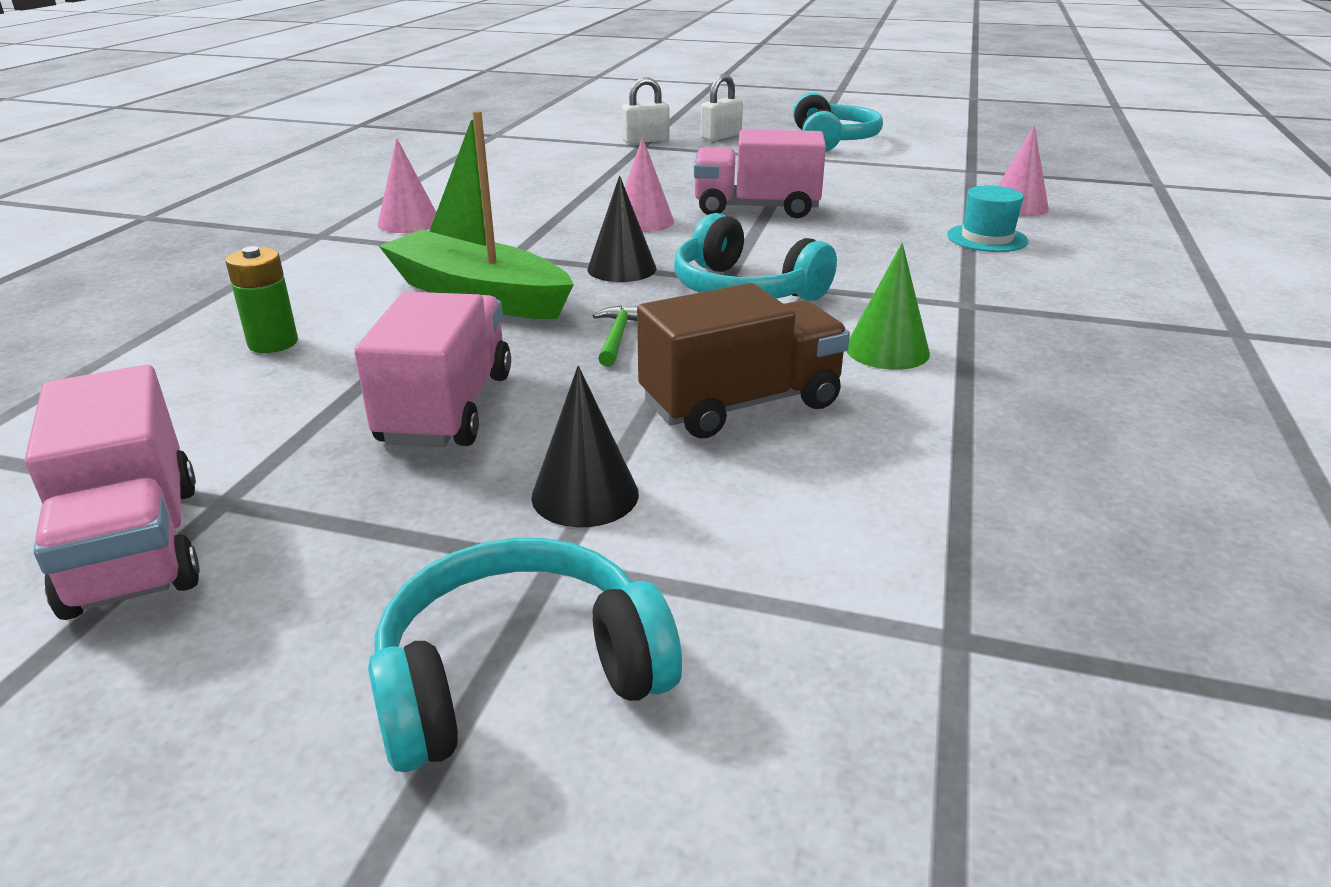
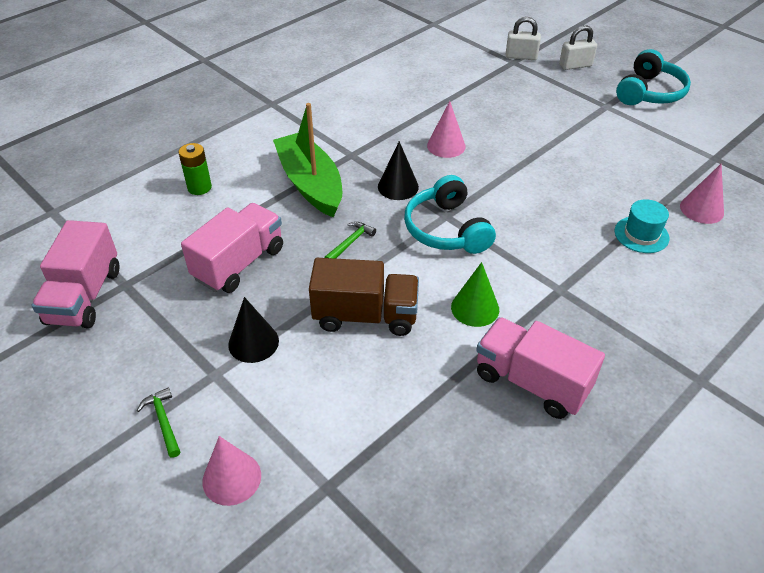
camera: 30 degrees right, 15 degrees up
turquoise headphones [368,538,682,772] -> green hammer [137,387,180,458]
pink cone [378,138,436,233] -> pink cone moved to [202,436,261,506]
pink truck [694,129,826,218] -> pink truck moved to [476,317,605,419]

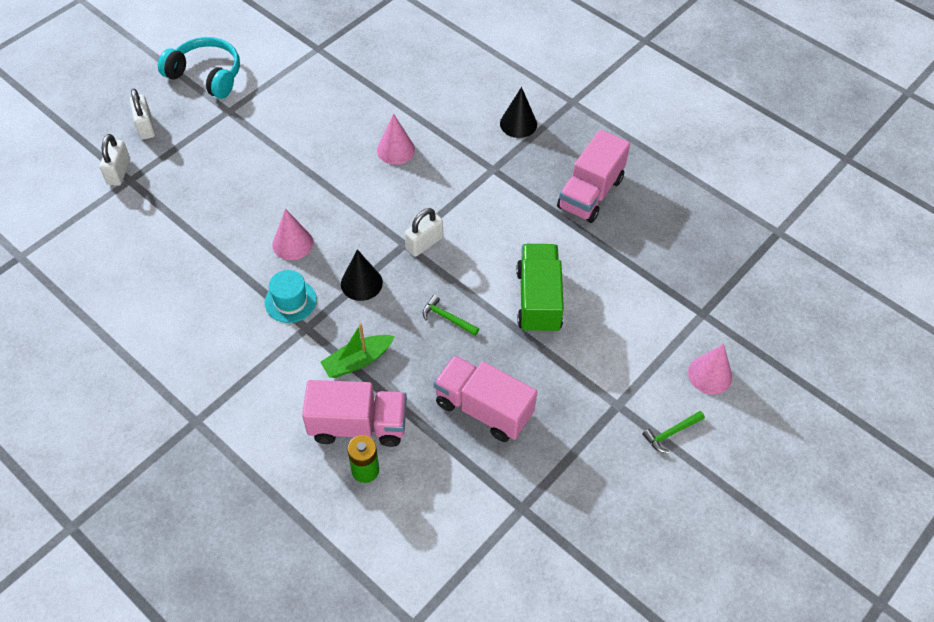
camera: 95 degrees left, 10 degrees up
pink truck [31,220,119,329] -> pink truck moved to [302,380,407,447]
black cone [228,297,279,363] -> black cone moved to [500,87,537,138]
green boat [273,103,342,217] -> green boat [320,323,395,378], size x0.57
brown truck [309,258,419,336] -> green truck [516,244,564,334]
turquoise headphones [404,175,496,254] -> white padlock [405,208,443,257]
green cone [451,262,499,327] -> none
turquoise hat [614,199,669,253] -> turquoise hat moved to [265,270,317,323]
pink cone [680,164,724,224] -> pink cone moved to [377,113,415,165]

